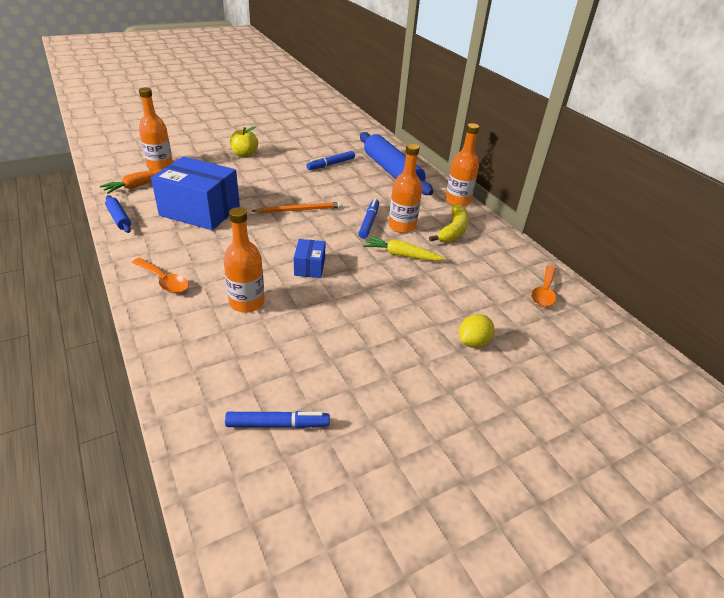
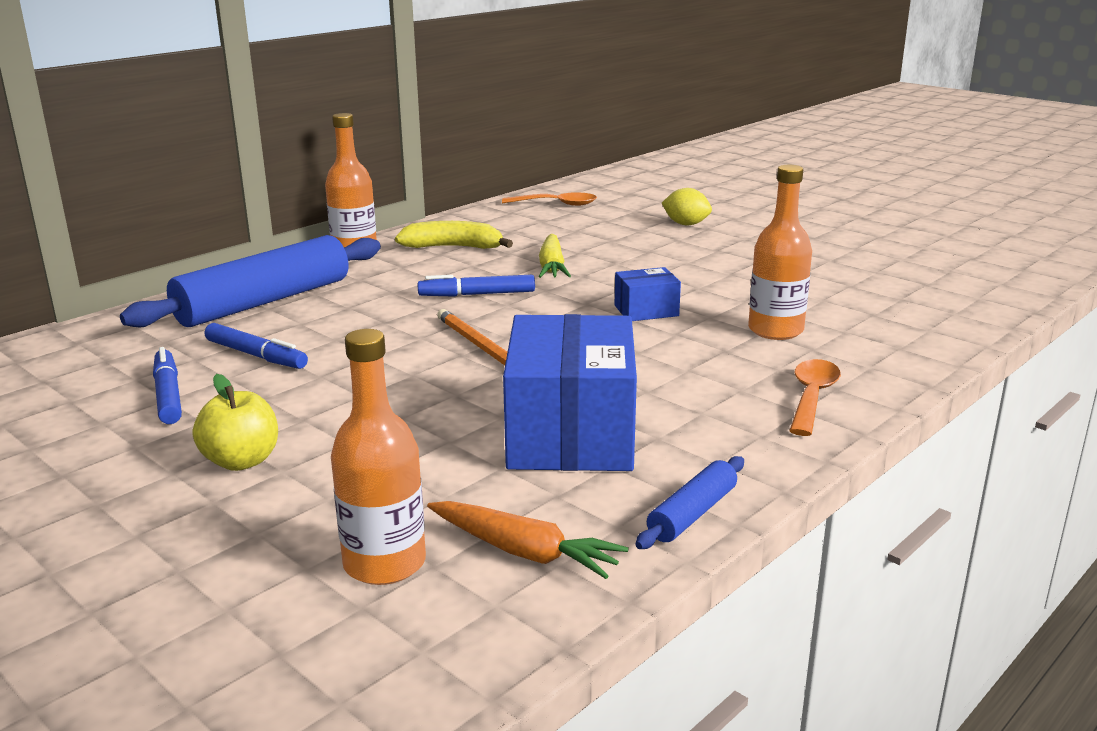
camera: 105 degrees left, 15 degrees down
blue marker [225,411,330,428] -> blue marker moved to [153,347,182,424]
orange bottle [389,144,422,233] -> none

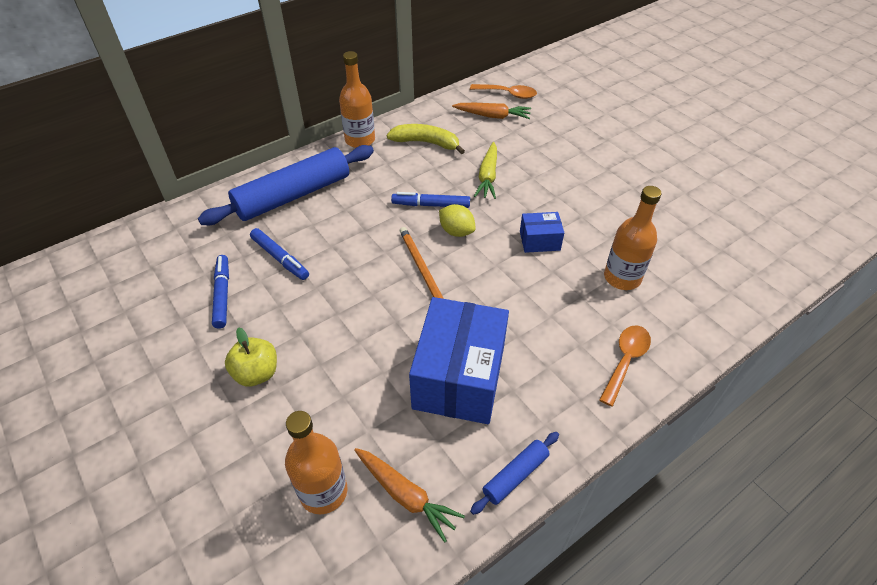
camera: 10 degrees right, 25 degrees up
yellow lemon [662,188,712,225] -> yellow lemon moved to [439,204,476,237]
none -> orange carrot [452,103,531,119]

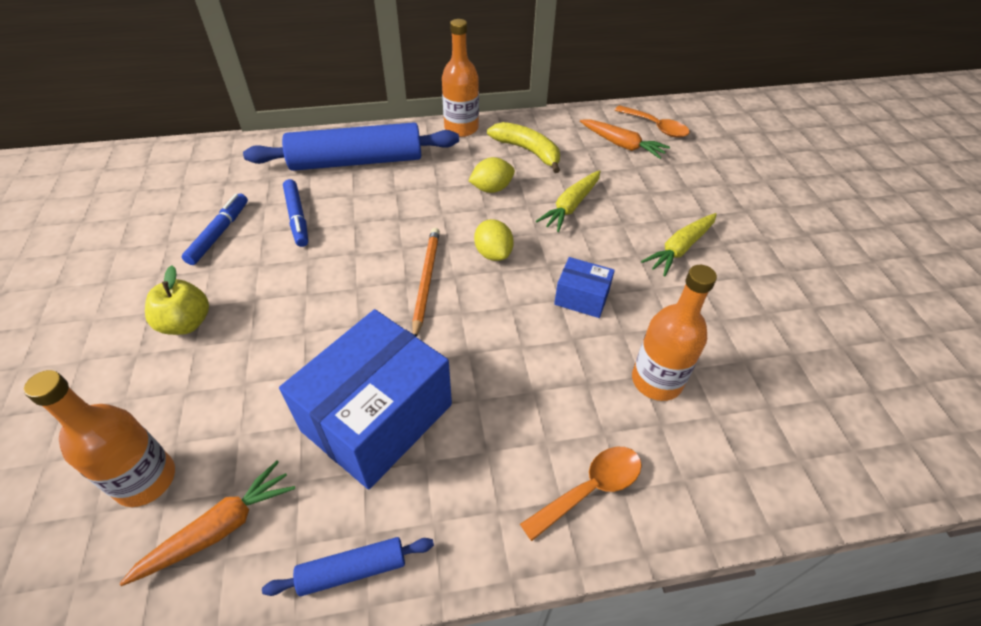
camera: 25 degrees right, 0 degrees up
orange carrot [354,448,465,543] -> orange carrot turned 105 degrees counterclockwise [119,461,295,586]
blue marker [391,192,470,208] -> none
none -> yellow lemon [468,157,515,193]
none -> yellow carrot [641,213,717,276]

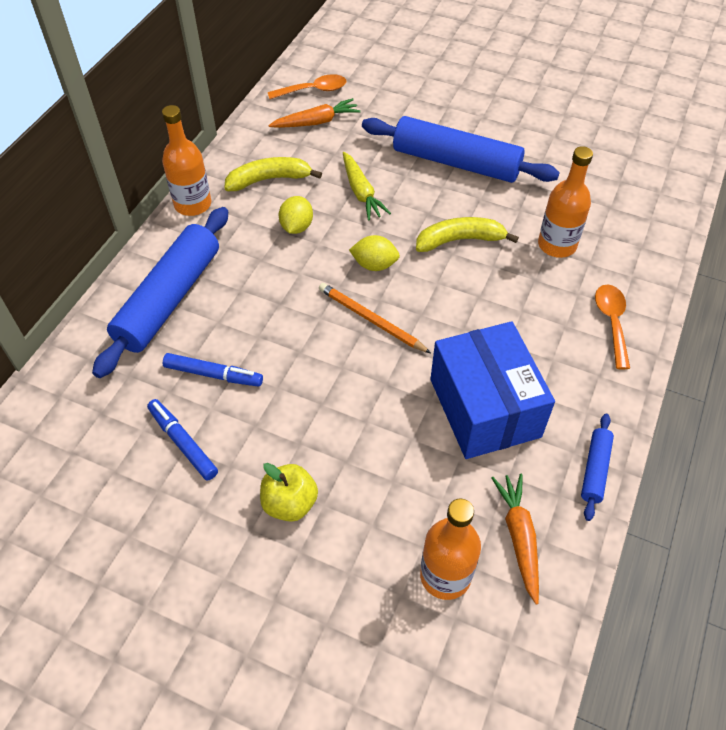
camera: 55 degrees left, 5 degrees up
blue box [554,257,615,318] -> yellow banana [416,217,519,252]
yellow carrot [641,213,717,276] -> blue rolling pin [362,116,560,183]

